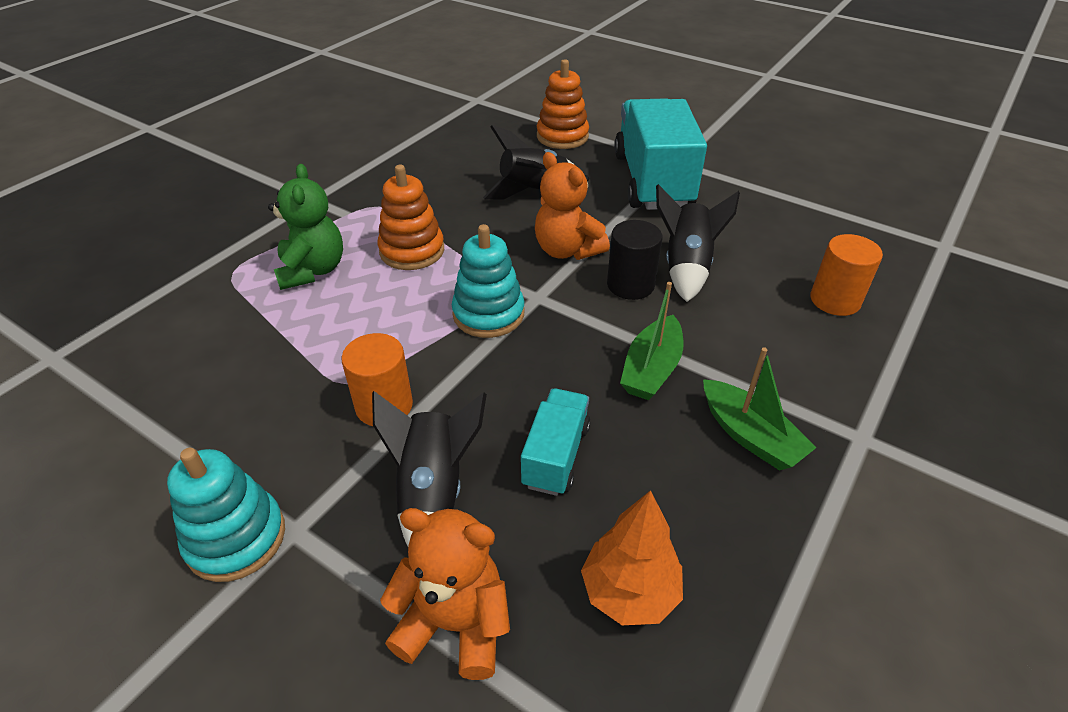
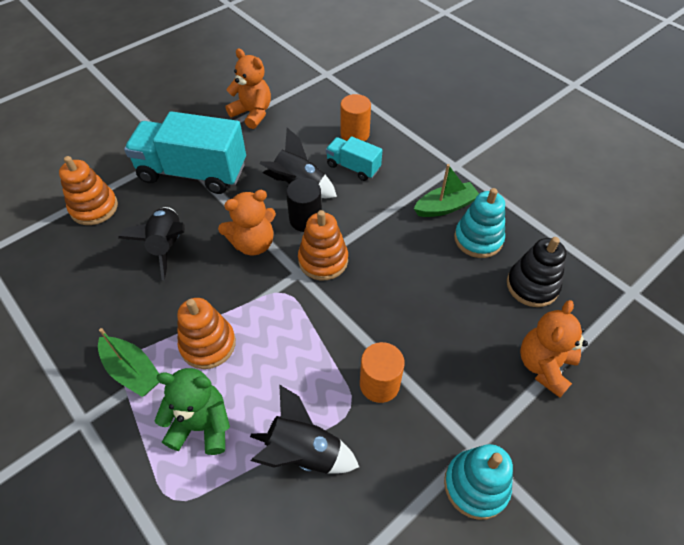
camera: 75 degrees left, 10 degrees up
black rocket [372,391,487,546] -> black rocket moved to [250,384,359,474]
turquoise stacking toy [452,224,524,338] -> turquoise stacking toy moved to [454,188,505,258]
turquoise truck [521,388,591,496] -> turquoise truck moved to [326,136,382,181]
orange tree [581,490,683,625] -> black stacking toy [507,237,566,307]
green boat [620,282,684,400] -> green boat moved to [98,328,159,397]
none -> orange teddy bear [225,48,271,129]
none -> orange stacking toy [298,210,348,280]

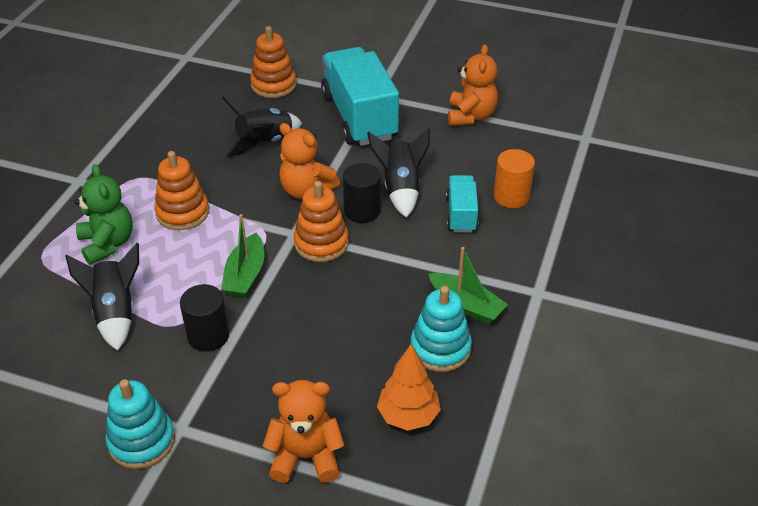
camera: 60 degrees right, 10 degrees down
green boat [98,328,159,397] -> green boat moved to [221,214,264,298]
orange cylinder [360,342,405,403] -> black cylinder [180,284,229,352]
black stacking toy [507,237,566,307] -> orange tree [377,344,441,431]

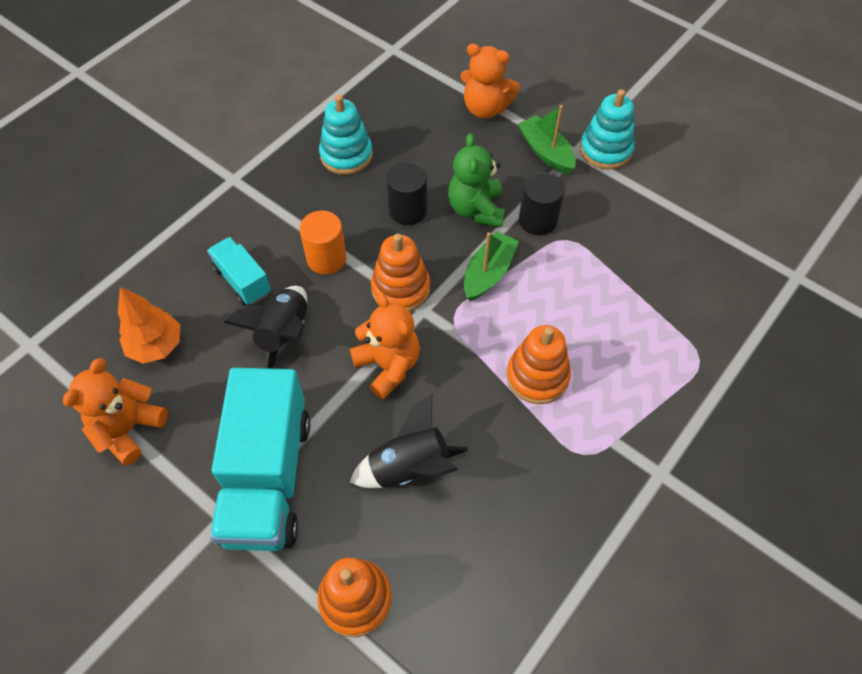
camera: 160 degrees left, 15 degrees up
black rocket [65,243,139,351] -> none
green teddy bear [75,164,133,265] -> green teddy bear moved to [448,133,505,227]
black cylinder [343,163,381,223] -> black cylinder moved to [386,162,427,225]
orange tree [377,344,441,431] -> orange tree moved to [118,287,180,364]
green boat [429,247,508,324] -> green boat moved to [518,105,576,174]
turquoise truck [446,175,478,233] -> turquoise truck turned 120 degrees clockwise [207,237,271,305]
orange cylinder [494,149,535,208] -> orange cylinder moved to [299,211,346,275]

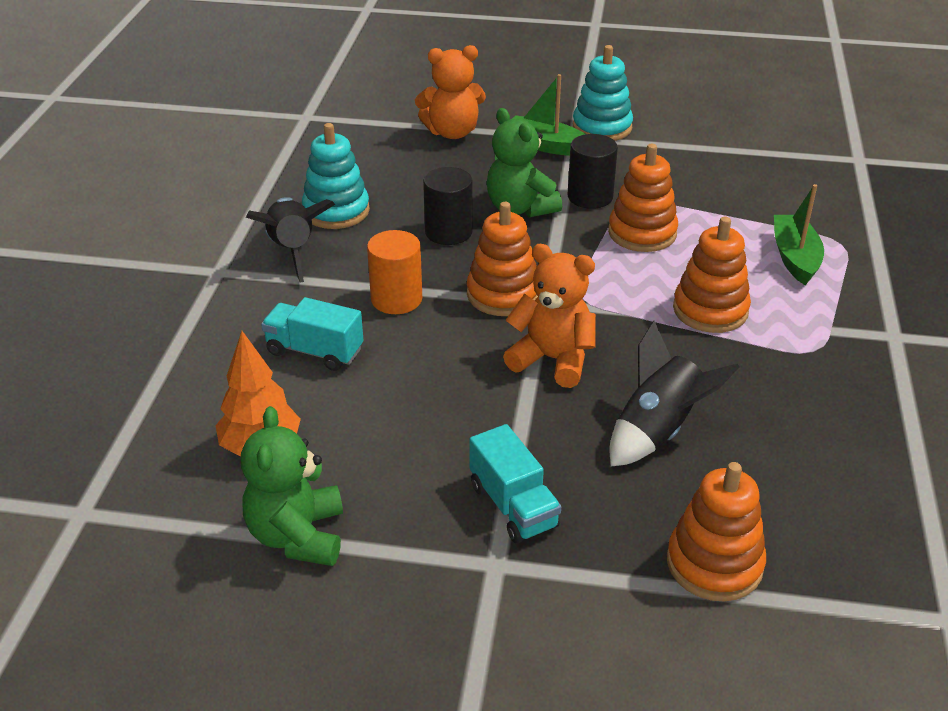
camera: 30 degrees left, 20 degrees down
orange teddy bear [63,358,168,466] -> green teddy bear [241,406,343,566]
turquoise truck [210,368,310,551] -> turquoise truck [469,424,561,543], size x0.51
black rocket [224,286,307,369] -> black rocket moved to [246,197,335,283]
green boat [464,231,519,301] -> green boat moved to [774,184,824,285]
none -> orange stacking toy [608,144,678,252]

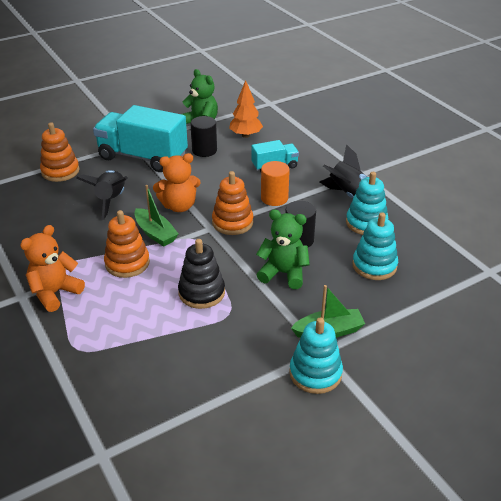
camera: 140 degrees right, 0 degrees up
orange teddy bear [415,45,486,139] -> orange teddy bear moved to [20,225,85,312]
turquoise truck [469,424,561,543] -> turquoise truck [93,105,188,172], size x1.97
black cylinder [568,134,618,209] -> black cylinder moved to [190,116,217,157]
orange stacking toy [608,144,678,252] -> black stacking toy [178,239,225,309]
green boat [774,184,824,285] -> green boat moved to [134,185,179,247]
none -> turquoise stacking toy [352,213,398,280]

